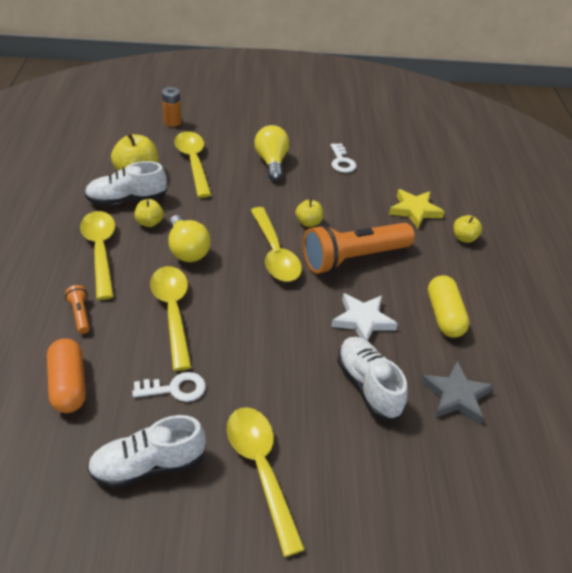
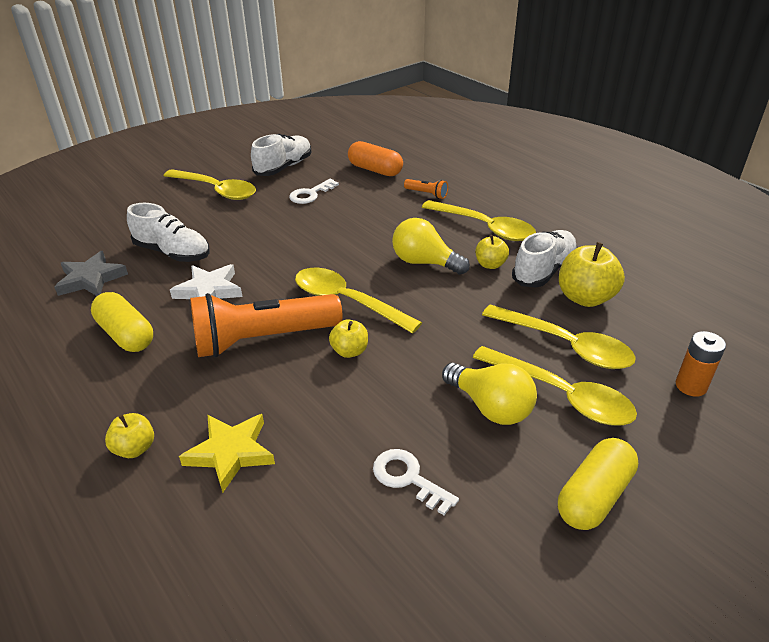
camera: 145 degrees right, 5 degrees down
yellow spoon [150,266,192,371] -> yellow spoon moved to [473,346,637,426]
orange flashlight [303,223,415,274] -> orange flashlight turned 135 degrees counterclockwise [190,293,343,357]
none -> yellow capsule [558,438,638,530]

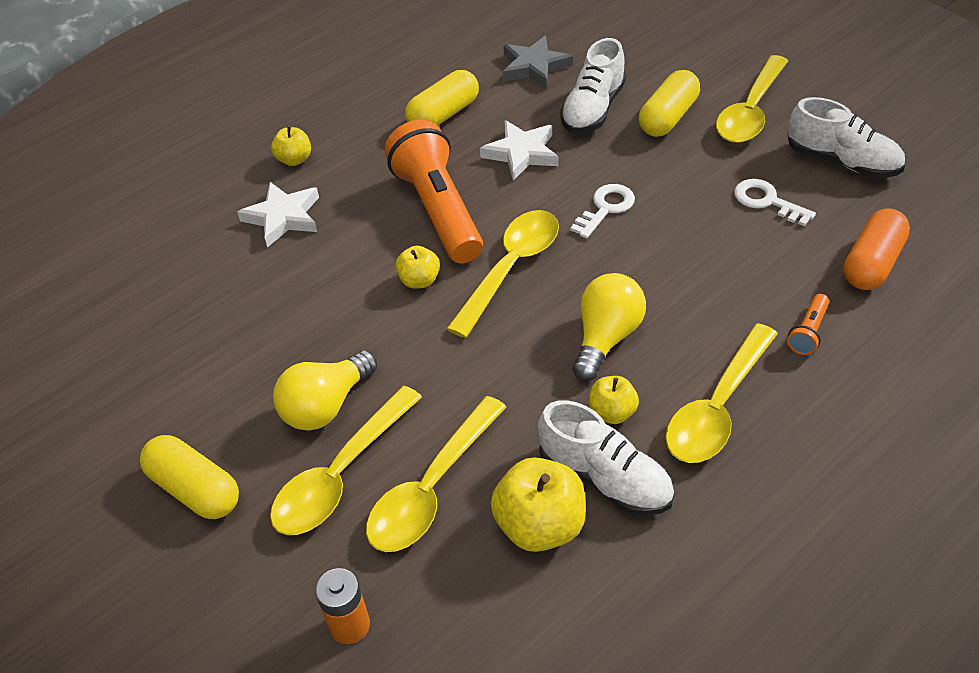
camera: 90 degrees right, 10 degrees up
yellow star [179,414,275,493] -> white star [237,182,319,248]
white key [373,449,459,515] -> white key moved to [570,184,635,238]
none -> yellow capsule [639,70,700,137]

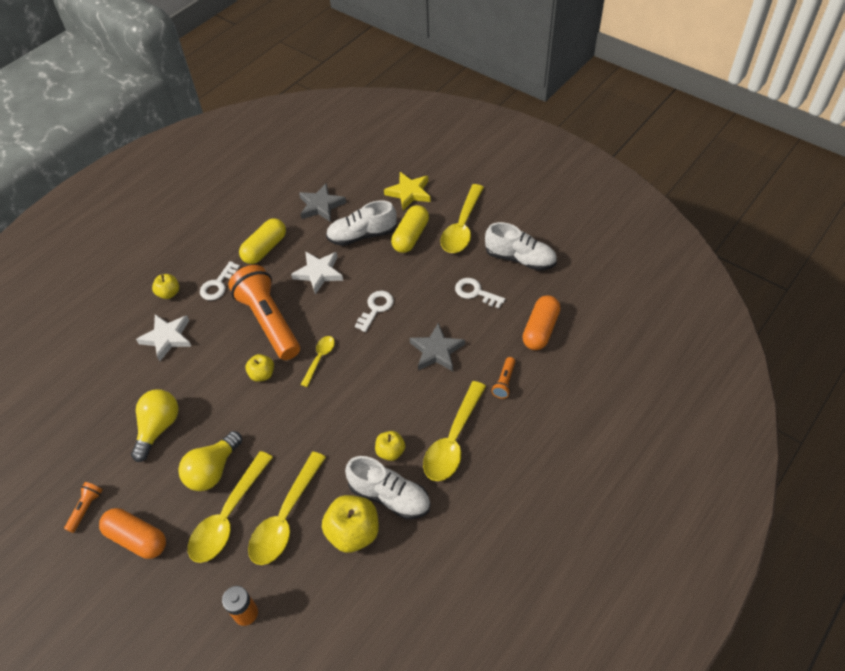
camera: 10 degrees left, 5 degrees up
yellow capsule [140,435,239,519] -> orange capsule [99,508,166,559]
yellow spoon [446,210,559,338] -> yellow spoon [301,336,335,387], size x0.54
white shoe [560,38,626,133] -> white shoe turned 60 degrees clockwise [326,200,397,246]
yellow light bulb [573,273,646,381] -> yellow light bulb moved to [131,389,178,462]
none -> orange flashlight [64,482,102,533]
none -> white key [200,261,240,300]
none -> yellow star [384,172,431,210]
none -> grey star [410,323,465,371]

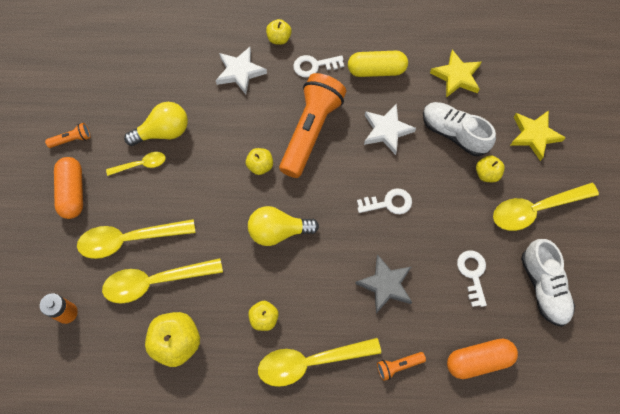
camera: 50 degrees right, 15 degrees up
yellow light bulb [178,431,242,491] -> yellow light bulb moved to [248,206,319,246]
grey star [299,183,346,222] -> yellow star [430,50,481,98]
yellow spoon [301,336,335,387] -> yellow spoon moved to [106,152,166,176]
white shoe [345,456,430,519] -> none
yellow capsule [391,205,429,253] -> yellow apple [476,155,505,182]

